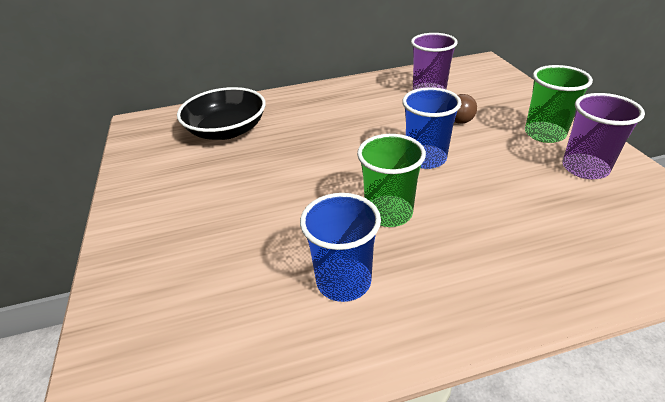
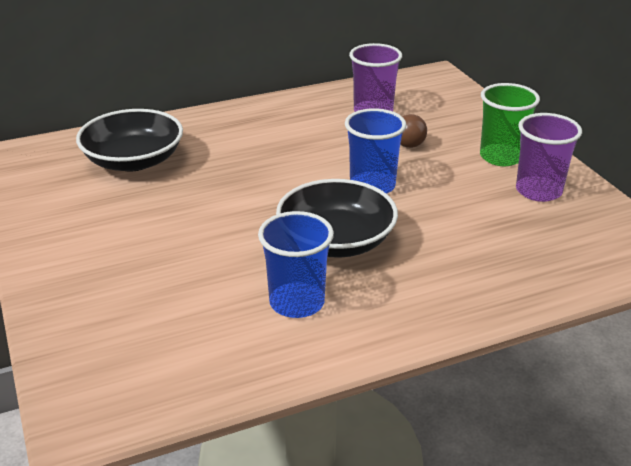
camera: 10 degrees left, 5 degrees down
green cup [357,134,426,227] -> black bowl [276,179,398,258]

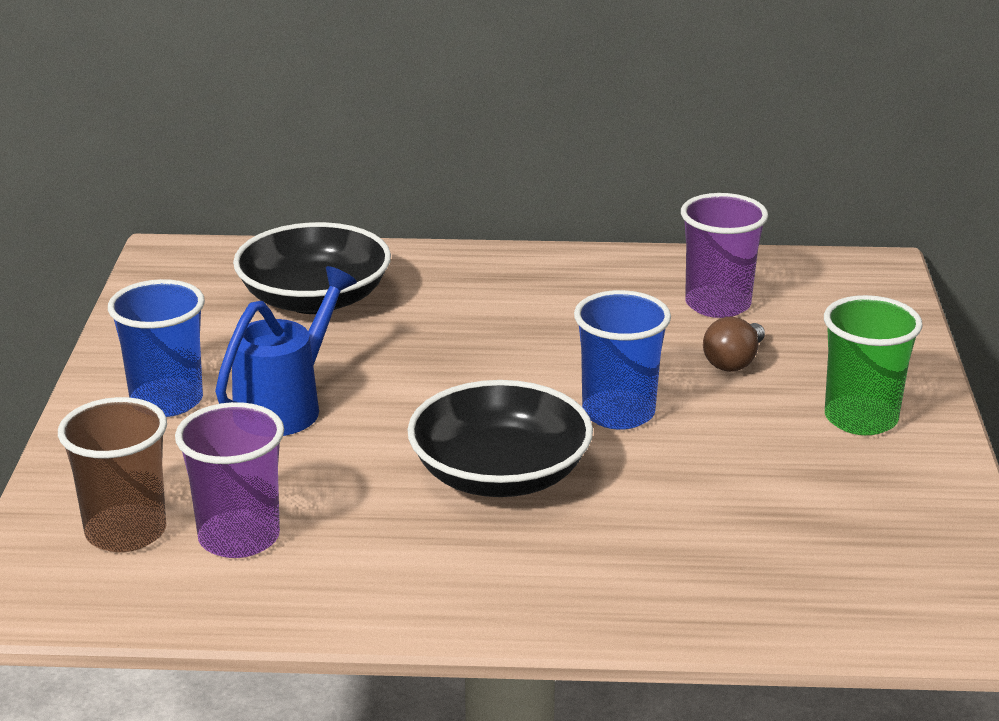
camera: 25 degrees right, 5 degrees down
blue cup [258,211,334,318] -> blue cup moved to [108,279,205,417]
purple cup [516,113,582,202] -> purple cup moved to [175,402,284,558]
none -> brown cup [58,397,167,552]
none -> blue watering can [215,266,357,436]

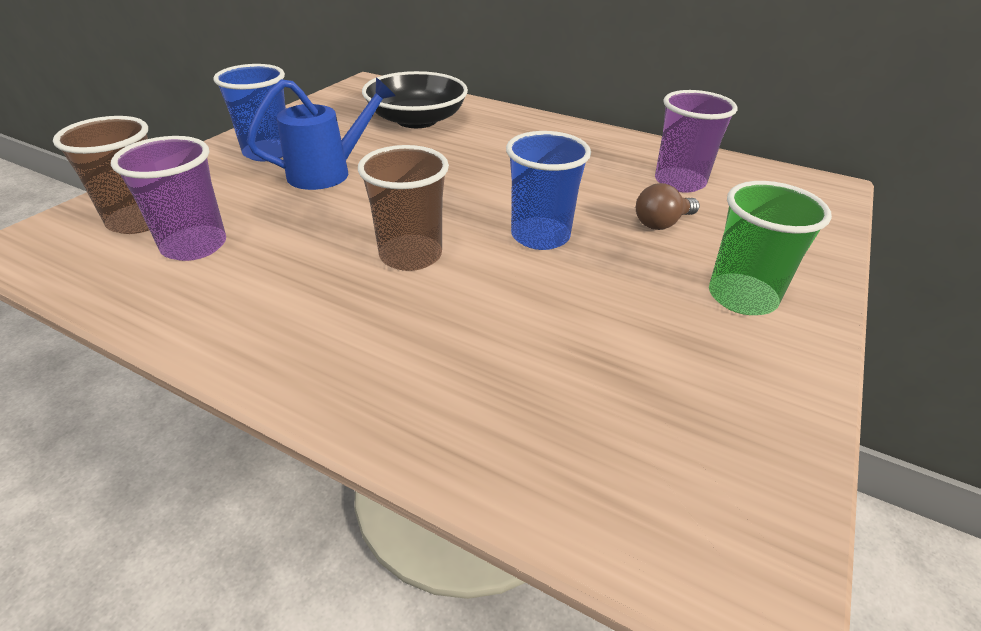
camera: 25 degrees right, 10 degrees up
black bowl [407,380,593,497] -> brown cup [358,145,449,271]

